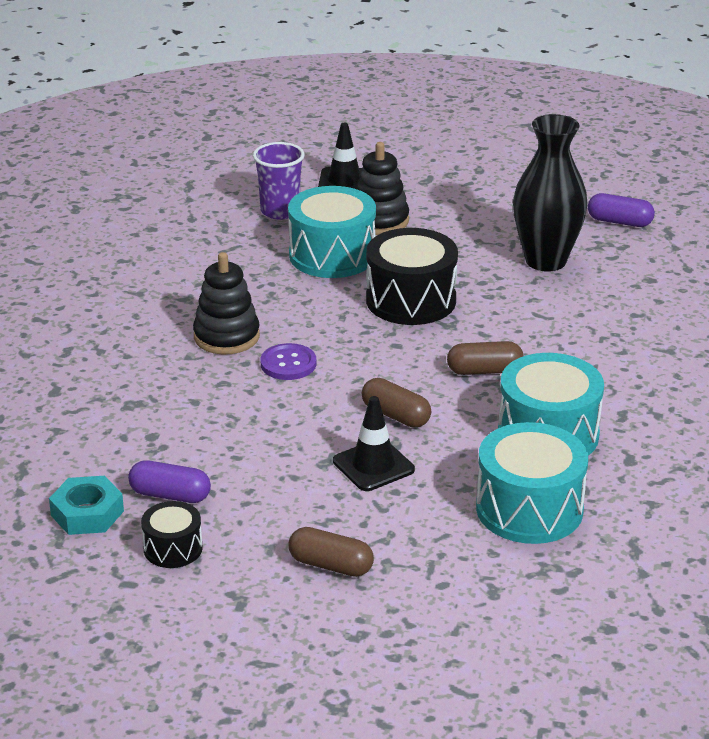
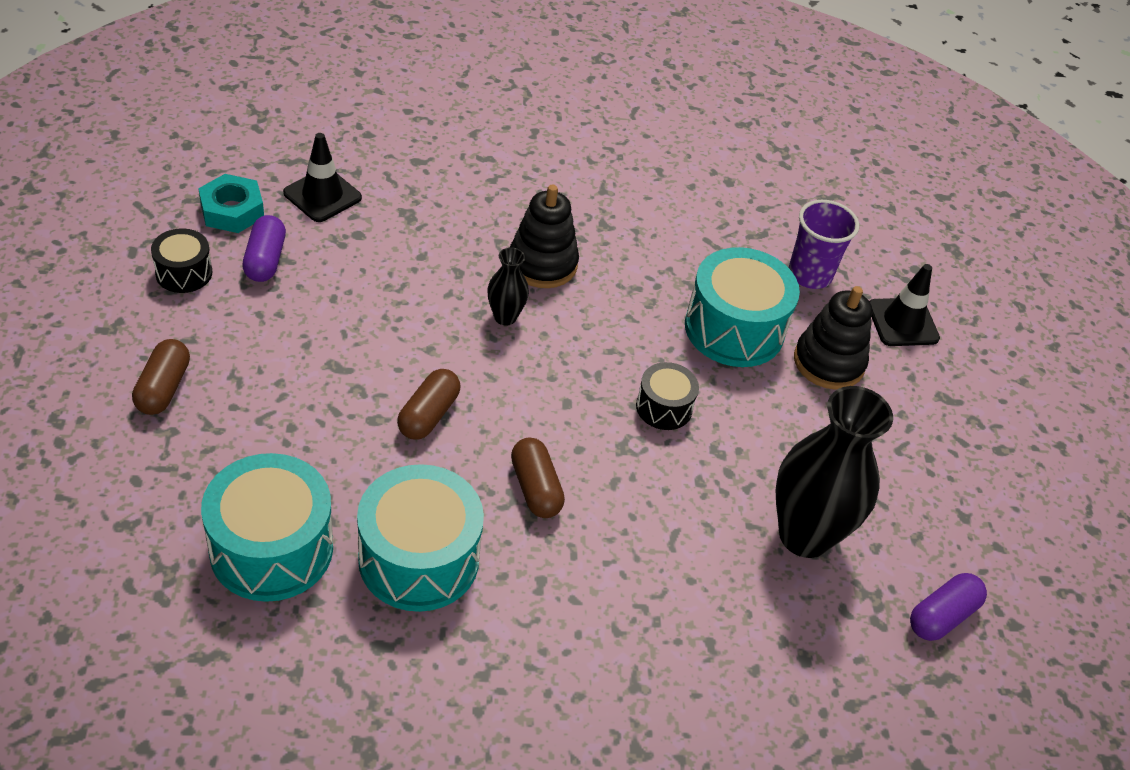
camera: 70 degrees right, 15 degrees up
purple button [260,343,316,380] -> black vase [487,247,529,325]
black traffic cone [333,396,415,491] -> black traffic cone moved to [283,133,362,222]
black drum [366,228,458,325] -> black drum [636,362,699,430], size x0.53
purple capsule [588,193,655,227] -> purple capsule turned 45 degrees clockwise [910,573,987,641]

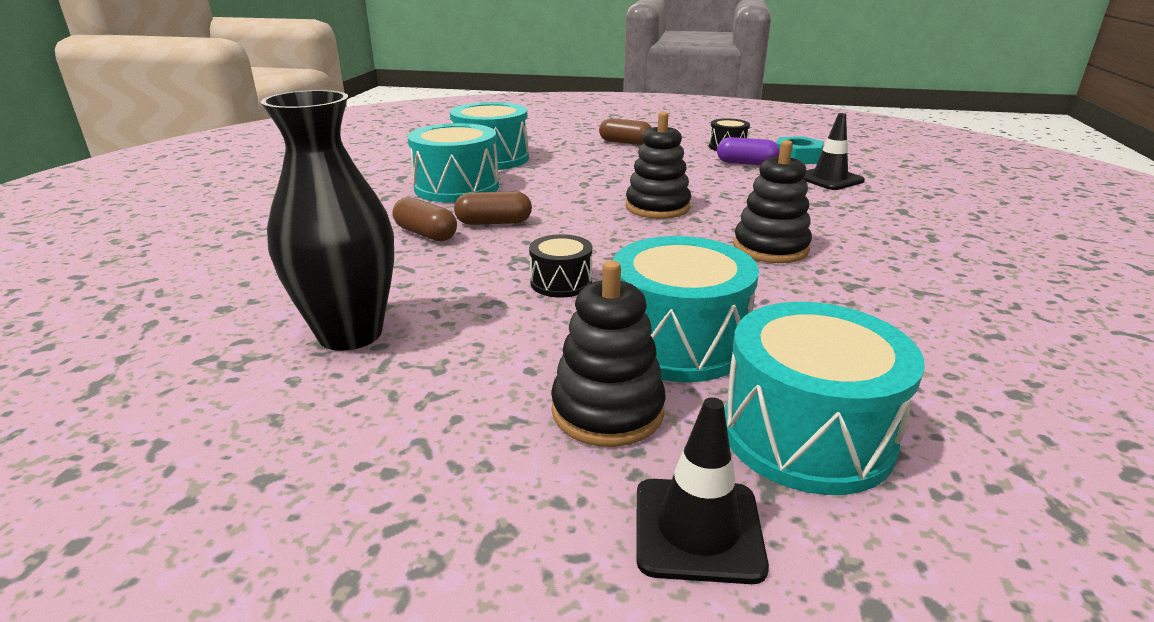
camera: 110 degrees right, 20 degrees down
brown capsule [397,369,460,440] -> brown capsule moved to [393,197,457,241]
black vase [487,247,529,325] -> none
purple cup [789,200,859,289] -> turquoise drum [724,302,925,495]
purple capsule [910,573,987,641] -> none
none -> black stacking toy [626,112,691,219]

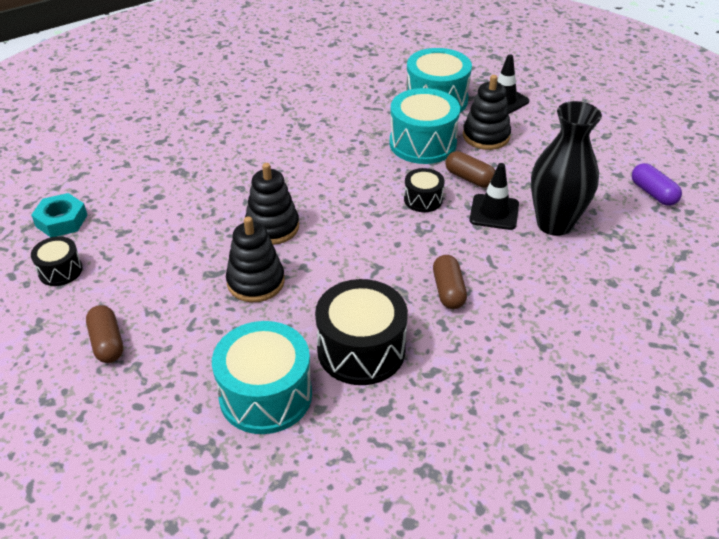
camera: 135 degrees left, 15 degrees up
turquoise drum [407,123,499,203] -> black drum [315,279,408,385]
brown capsule [454,191,532,225] -> brown capsule moved to [445,151,496,188]
purple capsule [717,137,780,165] -> purple capsule moved to [632,163,682,206]
black stacking toy [734,140,812,263] -> black stacking toy moved to [226,216,285,302]
black traffic cone [804,113,865,190] -> black traffic cone moved to [470,163,519,230]

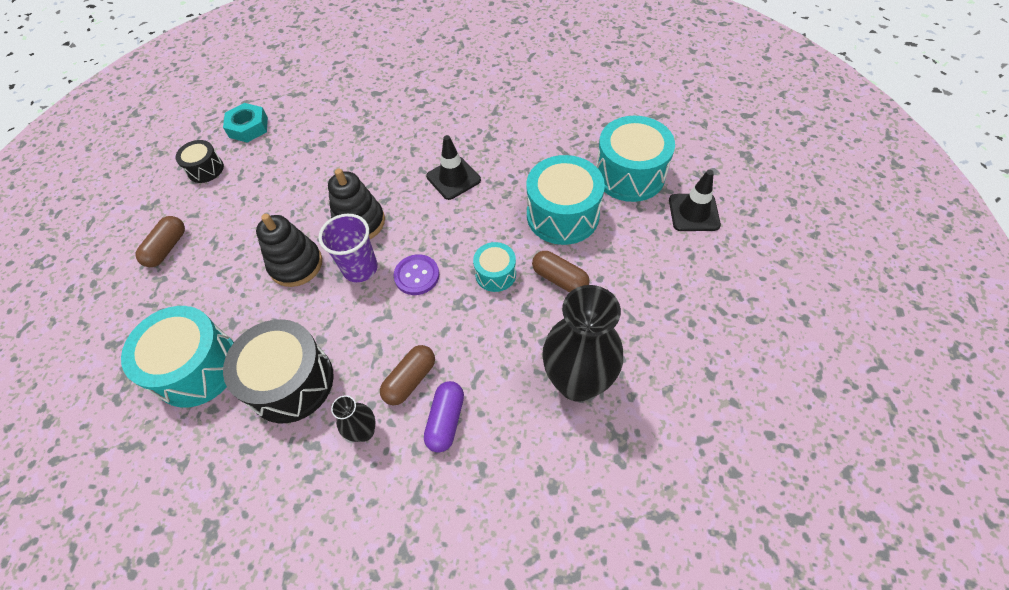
camera: 45 degrees right, 15 degrees up
black drum [404,168,445,212] -> turquoise drum [473,242,516,292]
brown capsule [445,151,496,188] -> brown capsule turned 45 degrees counterclockwise [532,251,590,292]
black stacking toy [463,75,511,150] -> none
black traffic cone [470,163,519,230] -> black traffic cone moved to [426,135,481,200]
purple capsule [632,163,682,206] -> purple capsule moved to [424,381,464,453]
none -> purple cup [319,214,378,282]
none -> black vase [331,395,376,442]
none -> purple button [394,254,439,295]

